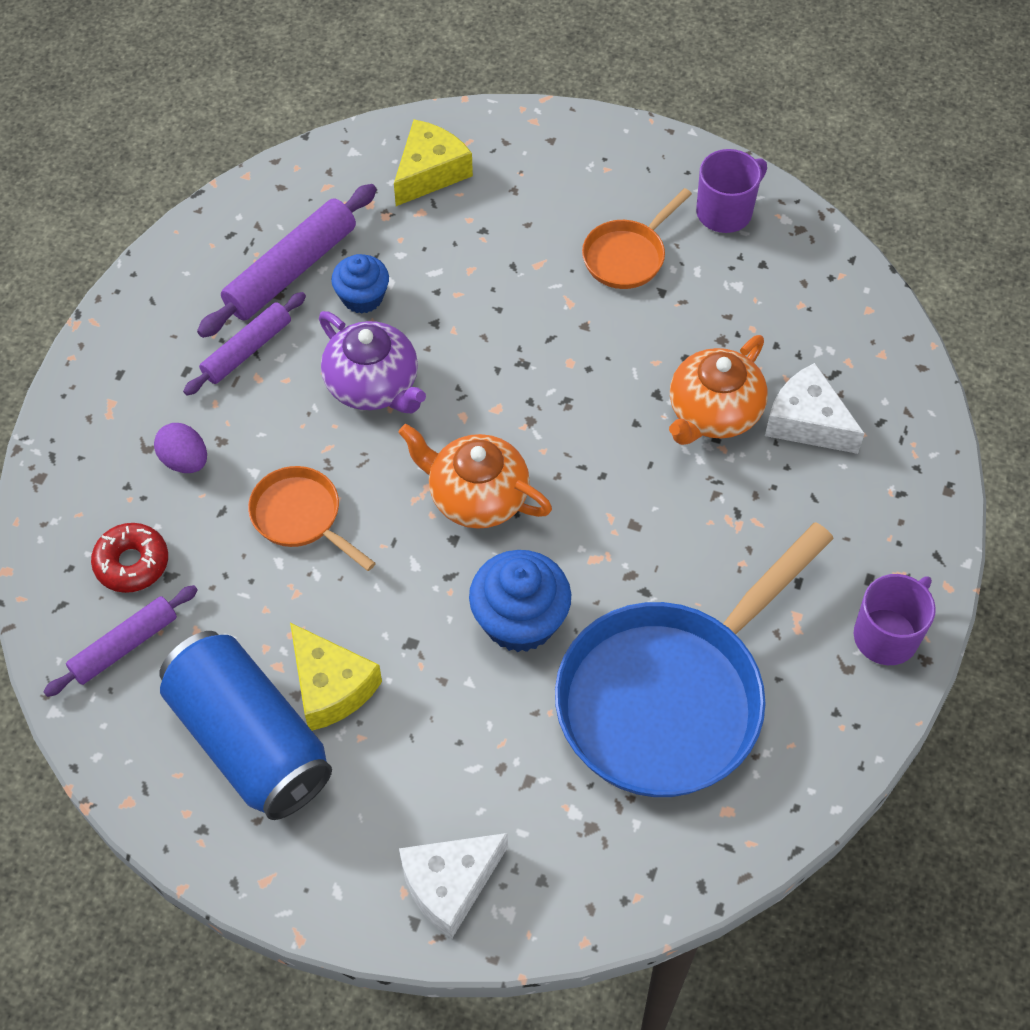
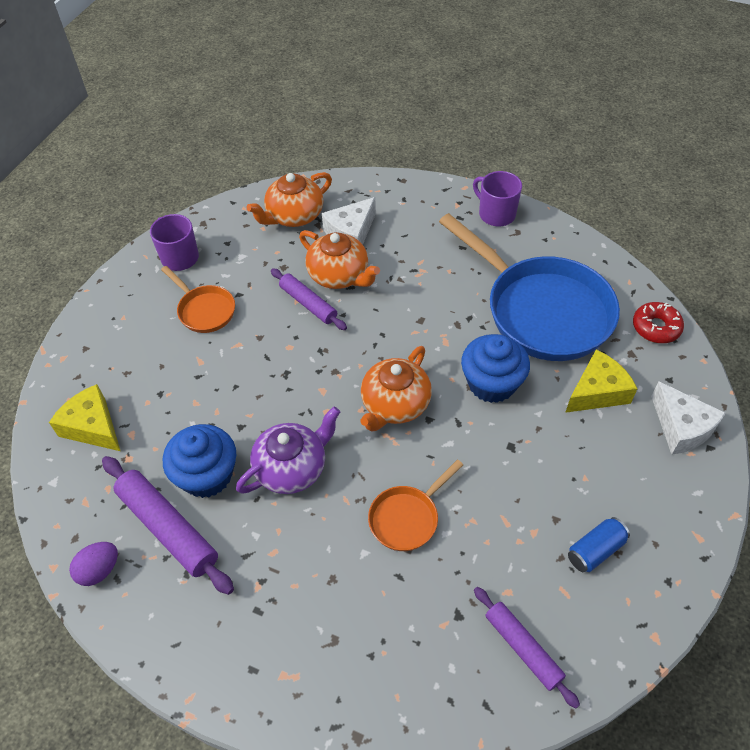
camera: 85 degrees left, 5 degrees down
red donut [91,523,168,593] -> red donut moved to [633,302,684,343]
purple egg [154,423,207,473] -> purple egg moved to [69,542,118,586]
blue can [159,631,332,820] -> blue can [568,517,630,572], size x0.44
purple rolling pin [183,292,306,396] -> purple rolling pin moved to [271,268,347,330]
yellow cheese [290,623,382,731] -> yellow cheese moved to [565,350,638,413]
blue cupcake [331,254,389,314] -> blue cupcake [163,424,236,498], size x1.57
none -> orange teapot [246,172,332,227]

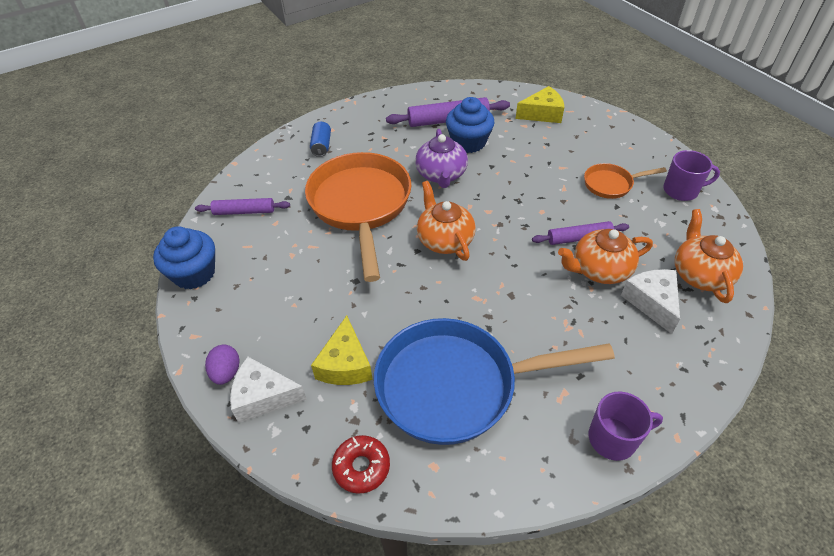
camera: 125 degrees right, 5 degrees down
purple egg [69,542,118,586] -> purple egg moved to [205,345,240,385]
orange pan [368,460,463,551] -> orange pan [305,152,412,282], size x2.15
blue cupcake [461,334,530,403] -> blue cupcake moved to [153,227,215,289]
blue can [568,517,630,572] -> blue can moved to [310,121,331,157]

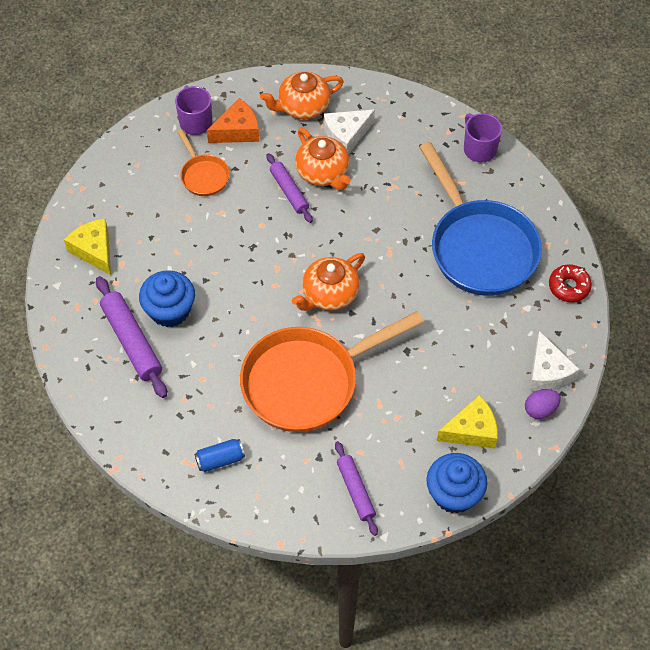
camera: 110 degrees left, 10 degrees up
yellow cheese [311,315,373,385] -> yellow cheese moved to [437,395,498,448]
purple teapot [415,129,468,188] -> none
none -> orange cheese [207,98,259,143]

